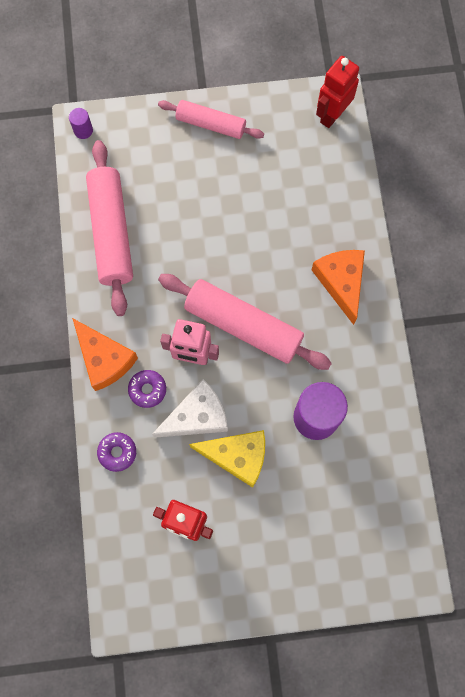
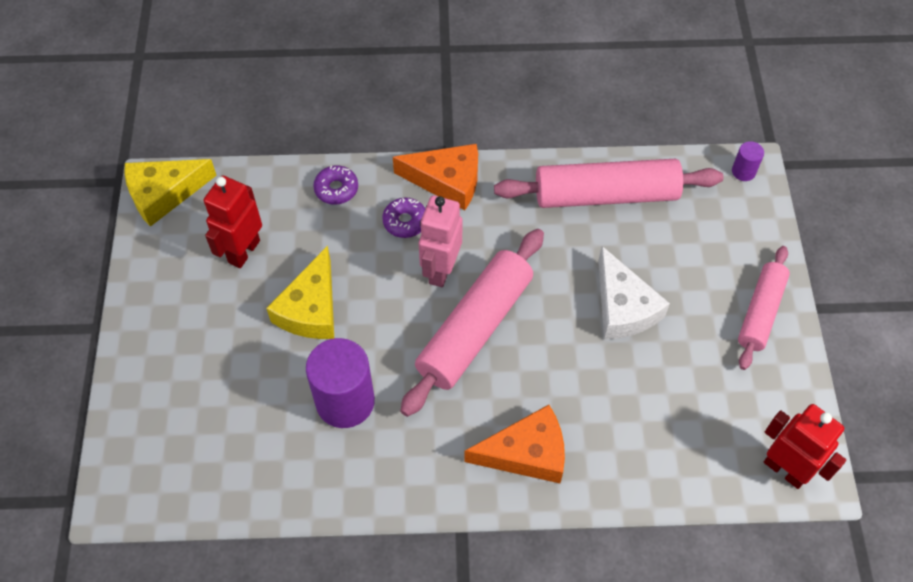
camera: 95 degrees right, 15 degrees down
orange cheese [72,318,138,391] -> orange cheese turned 135 degrees counterclockwise [393,144,478,210]
white cheese [152,379,228,438] -> white cheese moved to [598,246,670,339]
none -> yellow cheese [124,159,217,227]

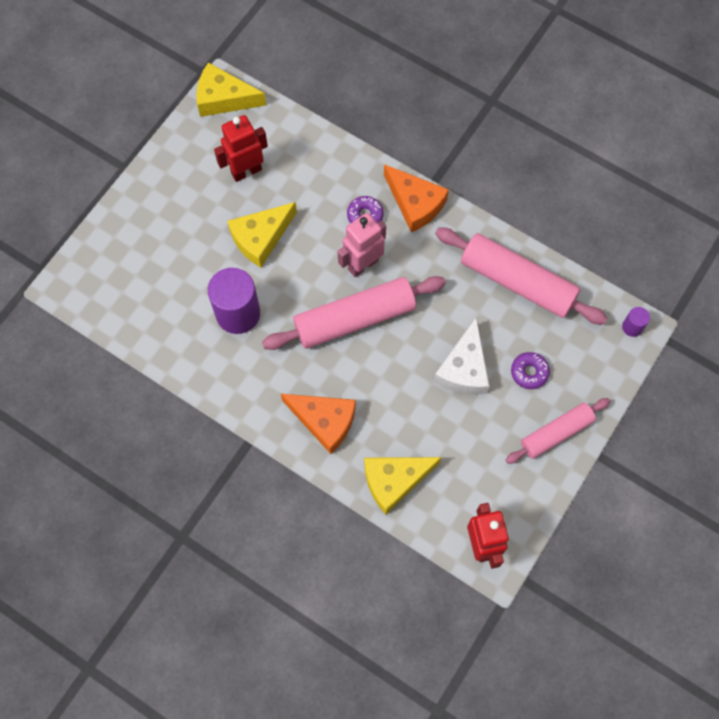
camera: 35 degrees right, 10 degrees up
purple donut [313,165,358,205] -> purple donut moved to [511,352,550,389]
none -> yellow cheese [364,457,441,515]

